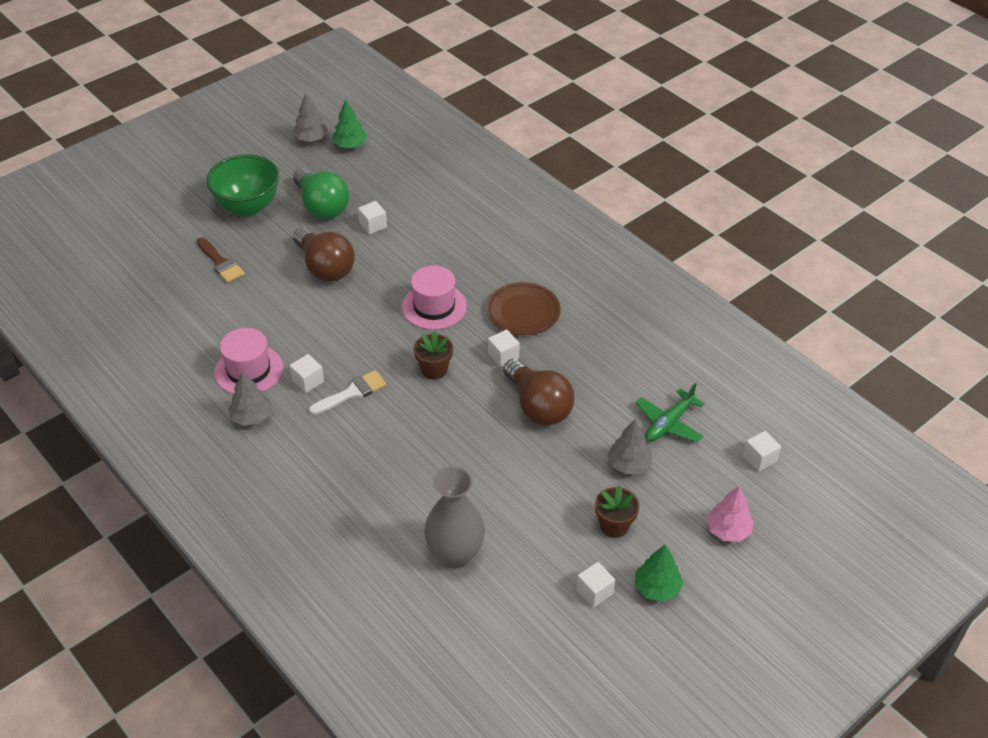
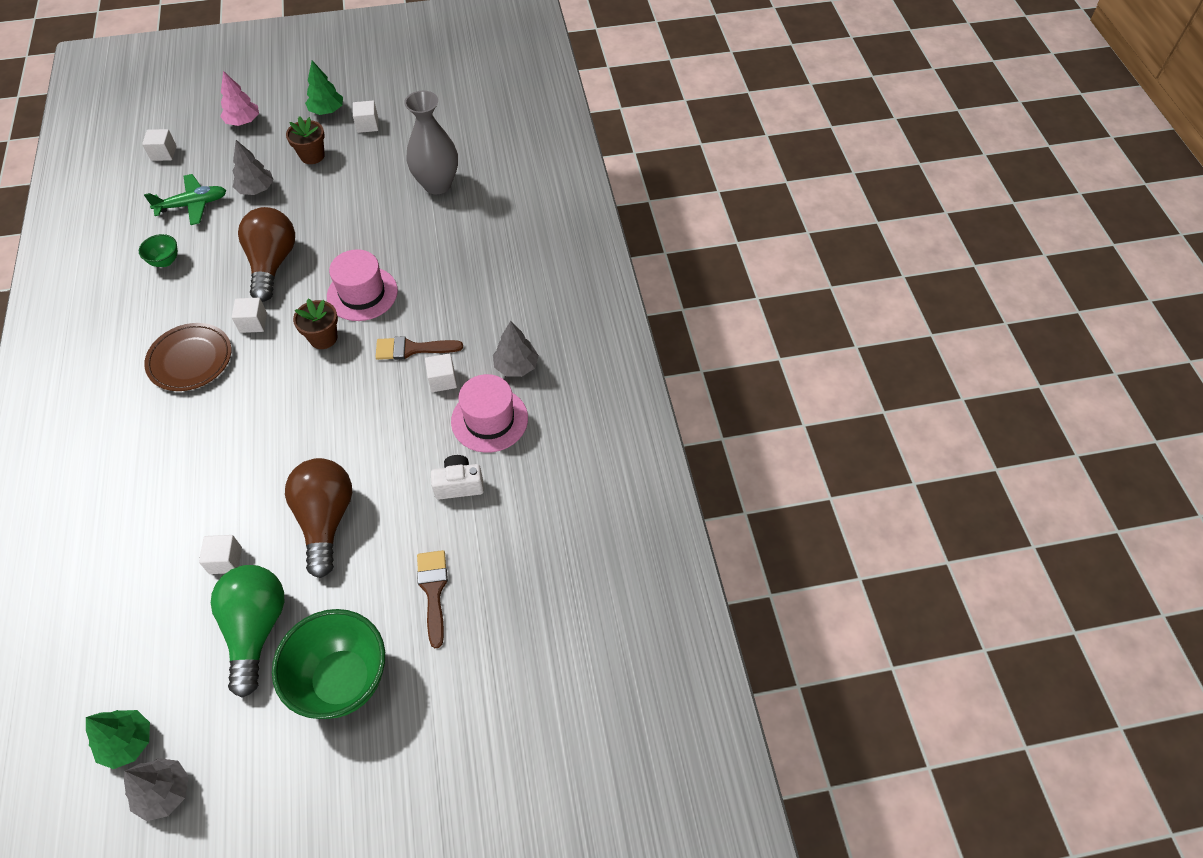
camera: 150 degrees left, 10 degrees up
white brush [309,370,386,415] -> brown brush [376,336,463,360]
pink hat [402,266,467,330] -> pink hat moved to [327,249,398,321]
none -> green bowl [139,234,178,267]
none -> white camera [431,455,484,499]

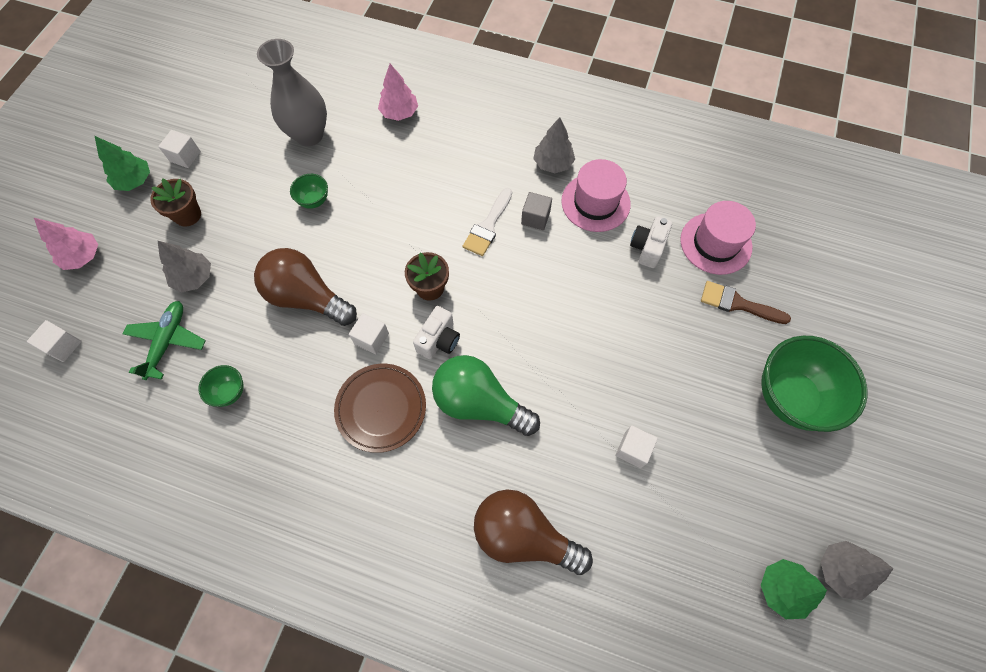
camera: 60 degrees left, 10 degrees up
green light bulb [211,565,284,698] -> green light bulb moved to [432,355,540,436]
brown light bulb [285,458,352,578] -> brown light bulb moved to [474,489,593,575]
pink hat [327,249,398,321] -> pink hat moved to [680,201,756,275]
brown brush [376,336,463,360] -> white brush [463,188,512,256]
white cube [425,353,457,392] -> grey cube [521,192,552,230]
none -> green bowl [290,174,328,209]
none -> pink tree [378,64,418,121]
none -> white camera [413,306,460,359]

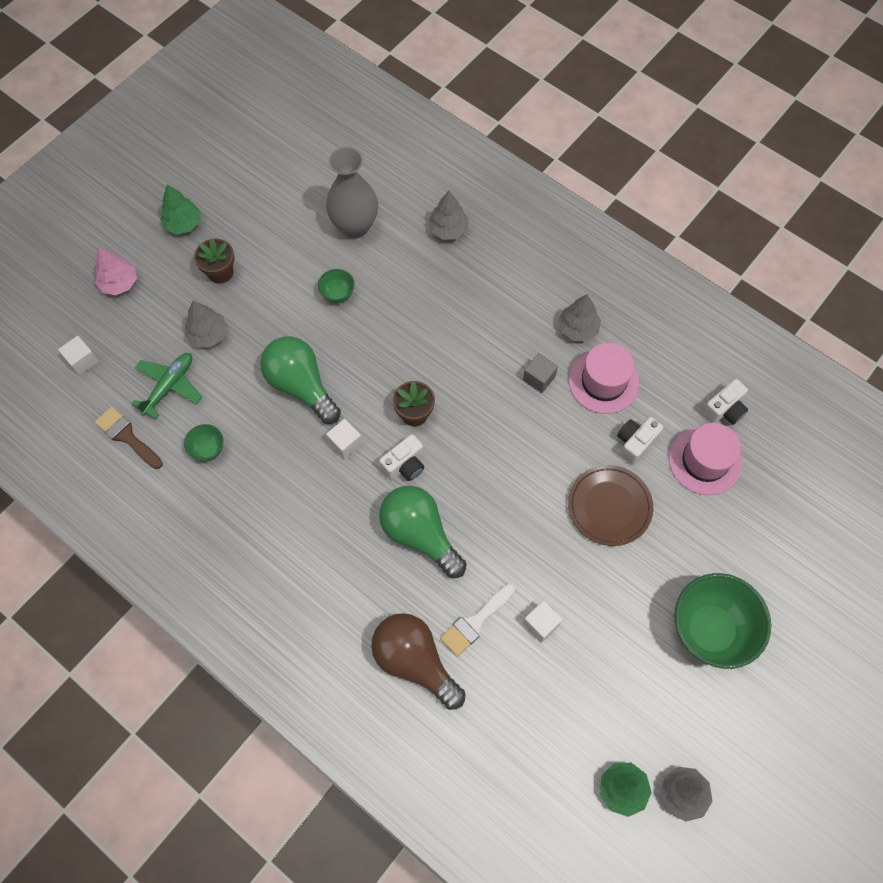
camera: 20 degrees right, 0 degrees up
white cube [158,130,201,168] -> none
brown light bulb [254,248,357,326] -> green light bulb [260,336,341,424]
brown plate [334,364,426,453] -> brown plate moved to [568,465,653,546]
pink tree [378,64,418,121] -> grey tree [428,191,469,240]
white brush [463,188,512,256] -> white brush moved to [440,583,515,657]
brown brush [701,281,791,324] -> brown brush moved to [95,407,163,469]
none -> white camera [702,379,748,425]

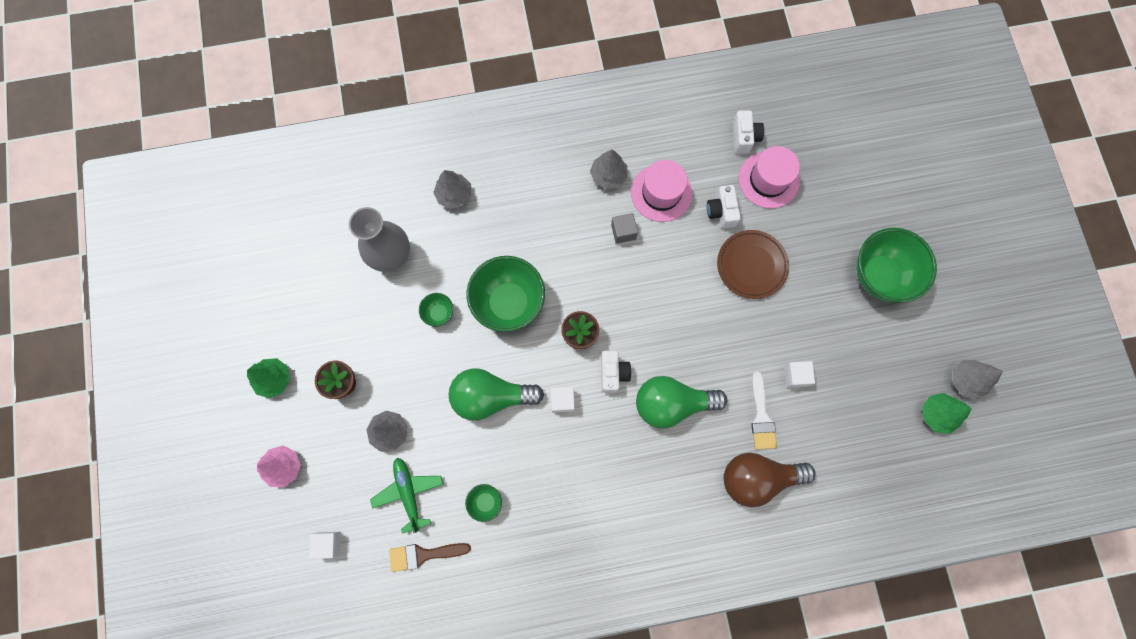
camera: 50 degrees left, 10 degrees up
none -> green bowl [466,256,545,332]

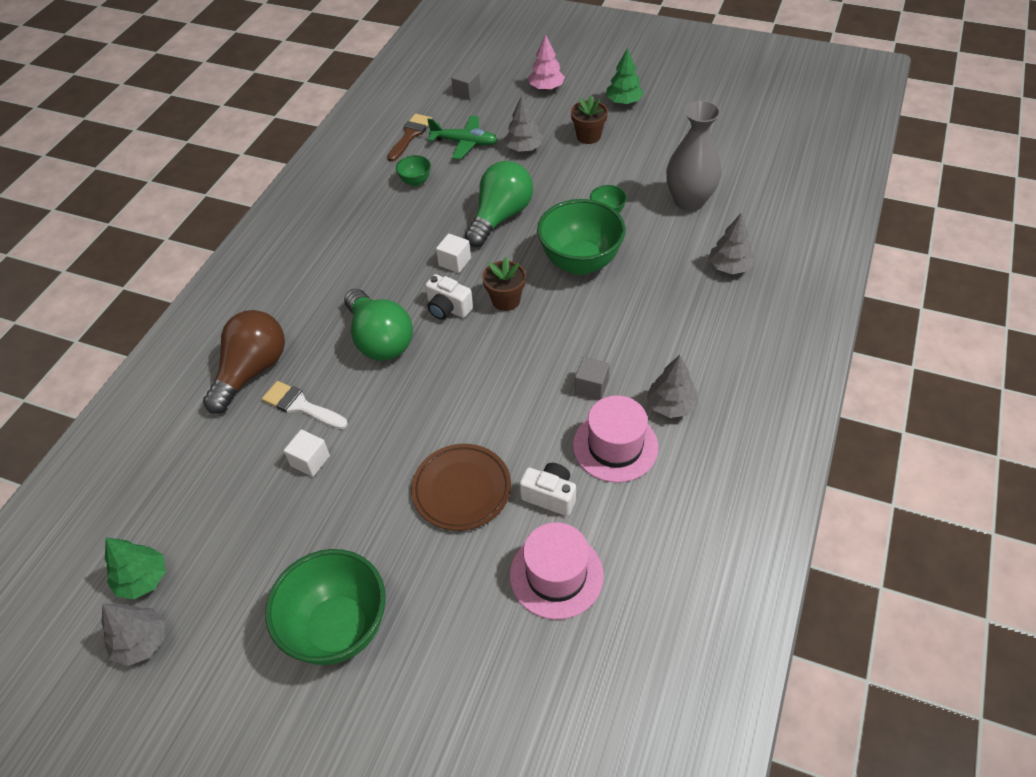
camera: 125 degrees right, 25 degrees down
white cube [309,532,341,559] -> grey cube [451,67,481,100]
green light bulb [636,376,727,428] -> green light bulb turned 120 degrees clockwise [344,289,413,361]
white camera [733,110,764,154] -> none

